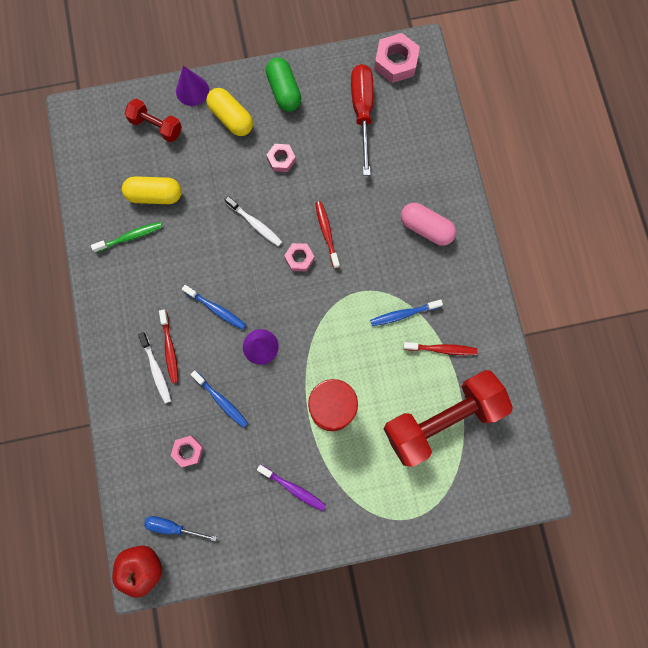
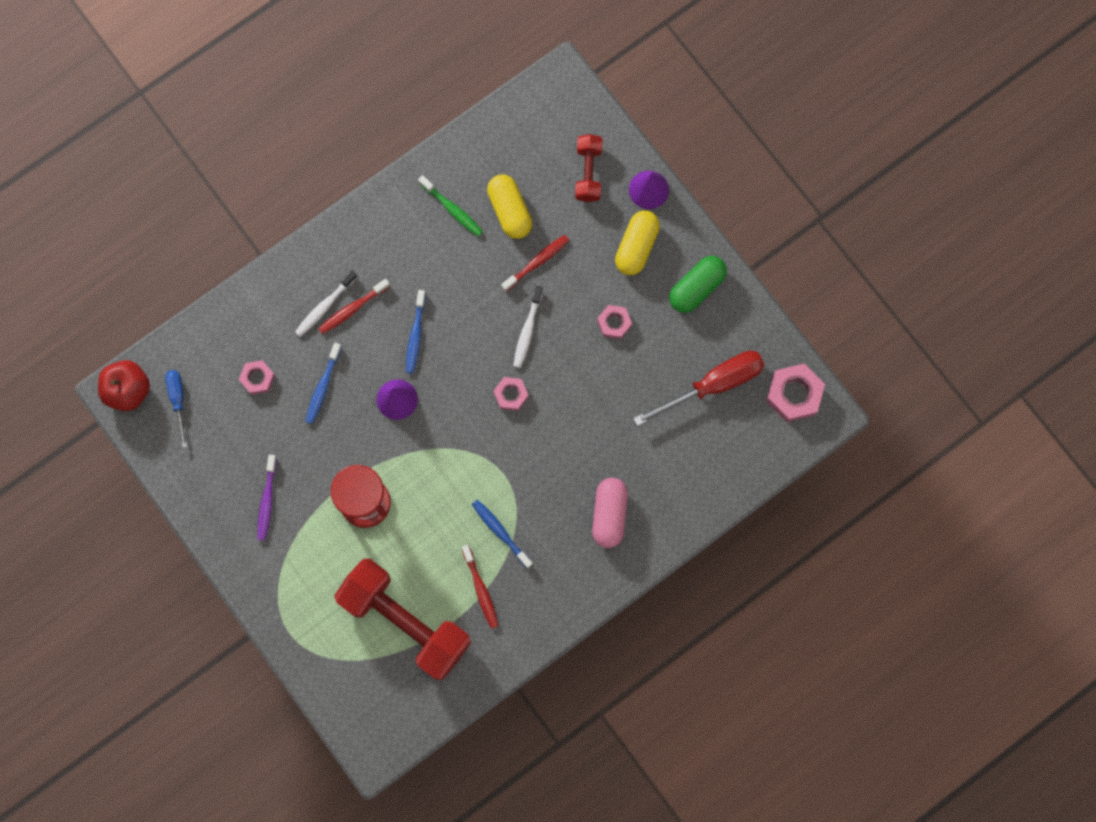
camera: 65 degrees right, 0 degrees up
red toothbrush [315,201,340,269] -> red toothbrush moved to [501,235,569,292]

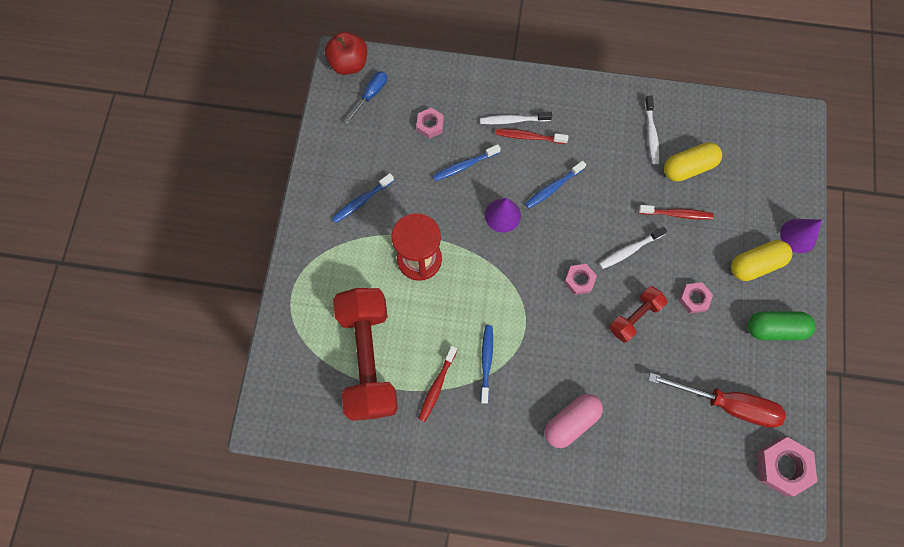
camera: 45 degrees right, 5 degrees down
purple toothbrush [258,455,277,541] -> blue toothbrush [332,173,394,223]
green toothbrush [418,175,483,236] -> white toothbrush [645,96,659,165]
yellow capsule [487,174,532,239] -> yellow capsule turned 45 degrees clockwise [664,142,722,182]
red dumbbell [575,134,603,202] -> red dumbbell moved to [609,286,667,343]

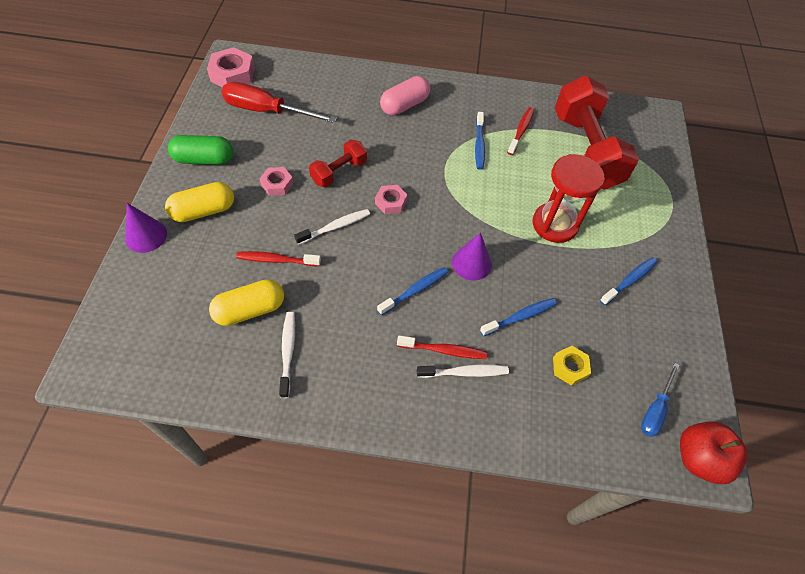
camera: 175 degrees right, 15 degrees down
pink nut [416,108,444,139] -> yellow nut [553,346,591,386]

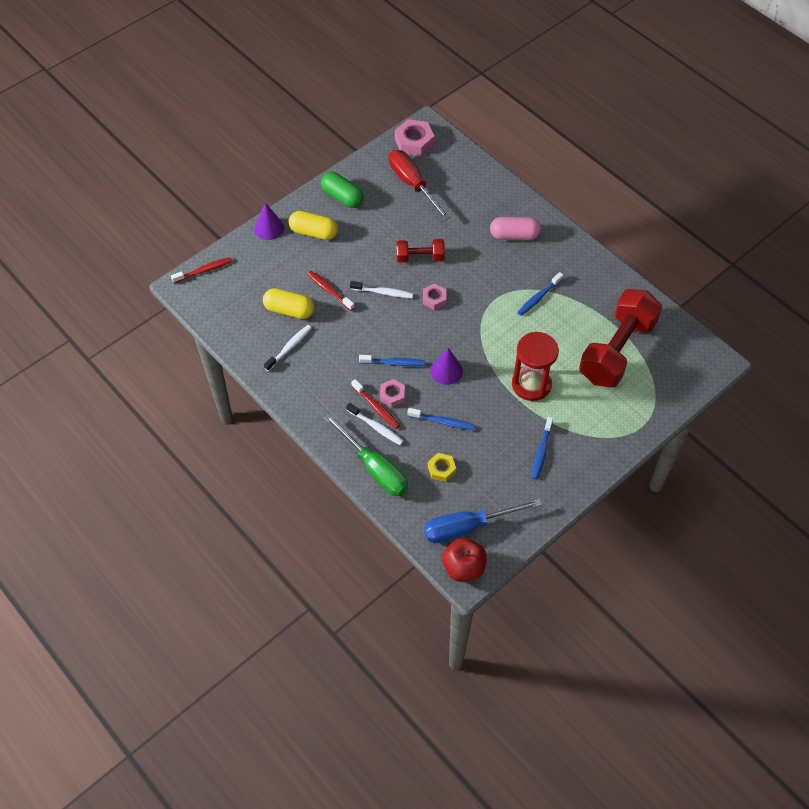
camera: 45 degrees right, 0 degrees up
pink nut [260,167,293,196] -> pink nut moved to [380,379,405,408]
red toothbrush [507,107,534,155] -> red toothbrush moved to [171,257,233,283]
blue toothbrush [600,257,657,305] -> blue toothbrush turned 105 degrees clockwise [532,417,553,480]
blue screwdriver [641,363,680,437] -> blue screwdriver [424,499,542,543], size x1.79
none -> green screwdriver [323,413,408,496]

